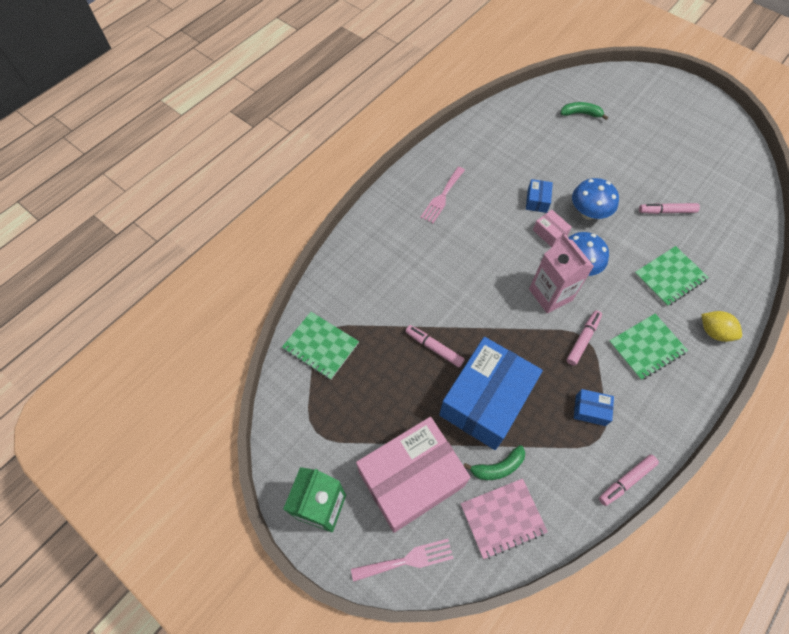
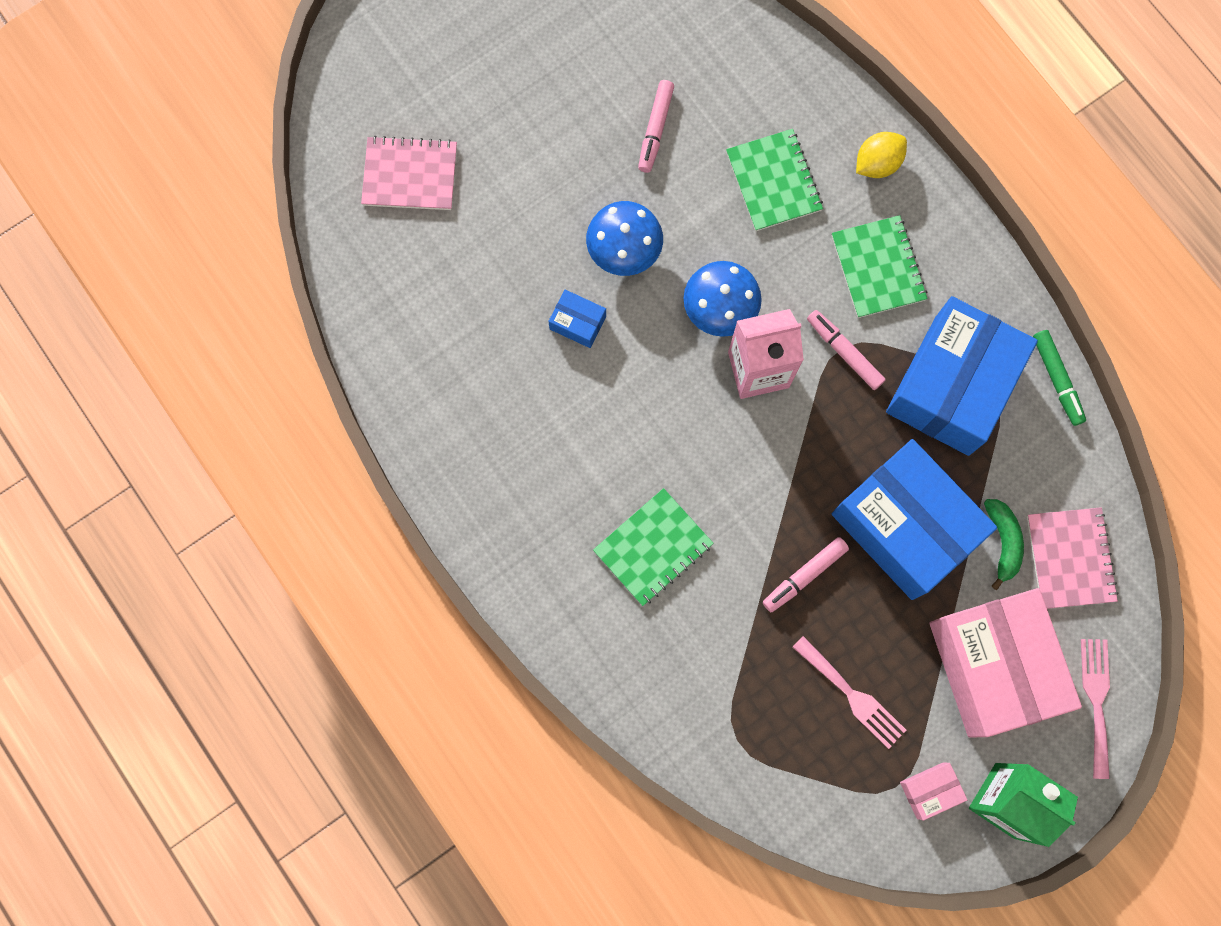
camera: 75 degrees left, 15 degrees up
green notebook [282,312,359,380] -> green notebook moved to [593,488,714,606]
pink fork [420,167,465,223] -> pink fork moved to [793,636,906,749]
pink box [533,210,572,247] -> pink box moved to [900,762,967,821]
green banana [561,102,608,120] -> pink notebook [361,136,457,210]
blue box [574,389,614,426] -> blue box [886,296,1038,456], size x2.49
pink marker [599,455,659,506] -> green marker [1033,330,1086,426]

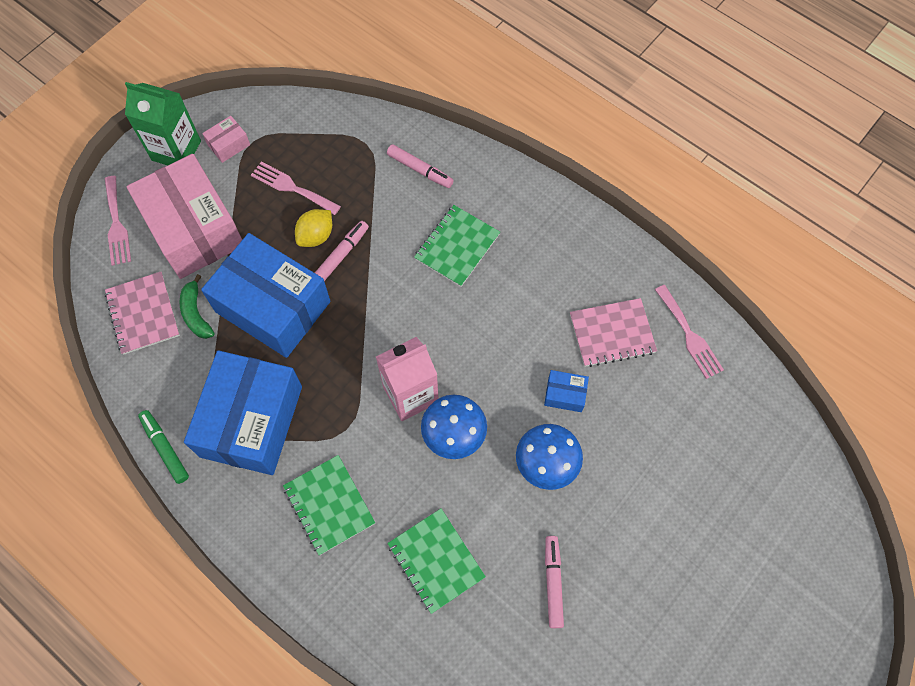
camera: 165 degrees right, 10 degrees down
pink notebook [361,136,457,210] -> pink notebook moved to [570,298,657,367]
pink marker [807,310,886,390] -> pink marker moved to [387,144,454,188]
yellow lemon [856,132,907,178] -> yellow lemon moved to [295,209,332,247]
none -> pink fork [655,285,724,379]

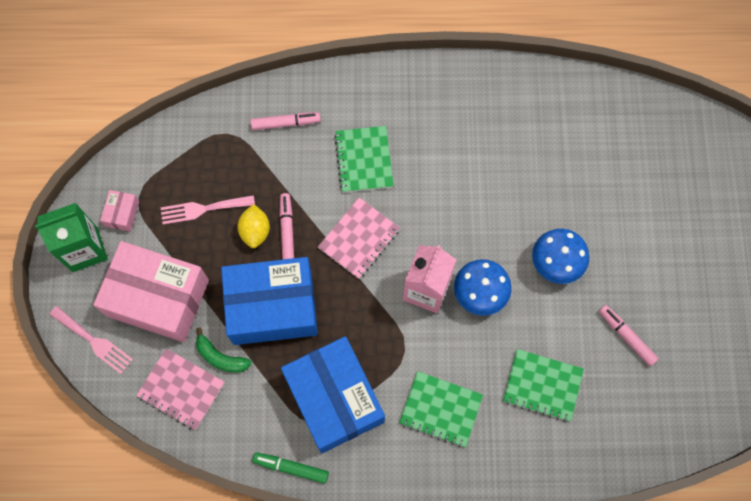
camera: 40 degrees left, 5 degrees up
blue box [544,370,589,412] -> none
pink notebook [570,298,657,367] -> pink notebook moved to [318,197,400,279]
pink fork [655,285,724,379] -> none

